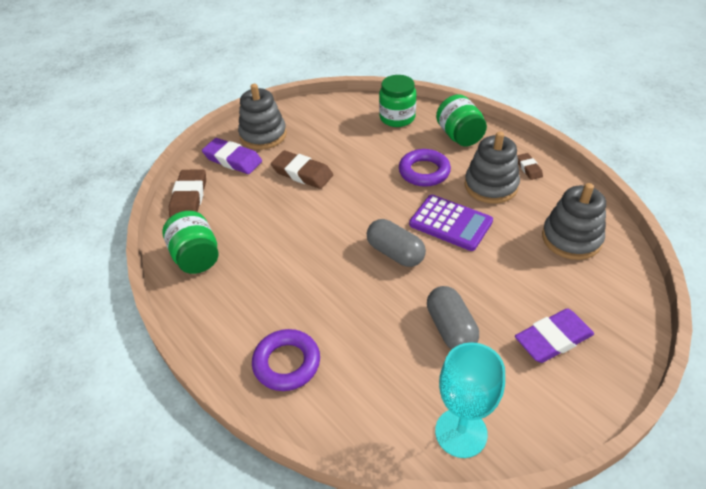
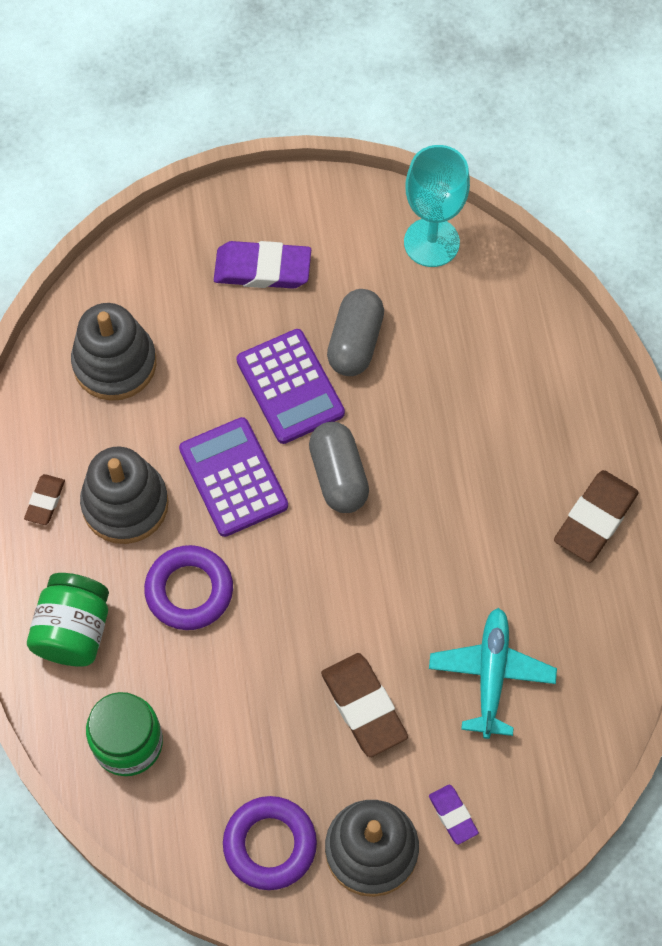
camera: 150 degrees left, 20 degrees up
green jar [162,211,219,274] -> none
brown eraser [169,169,206,217] -> brown eraser moved to [554,470,639,563]
purple eraser [202,138,262,174] -> purple eraser [429,784,479,845], size x0.55
purple ring [252,329,320,391] -> purple ring moved to [223,796,317,890]
none -> purple calculator [236,329,345,444]
none -> turquoise plane [429,608,557,739]

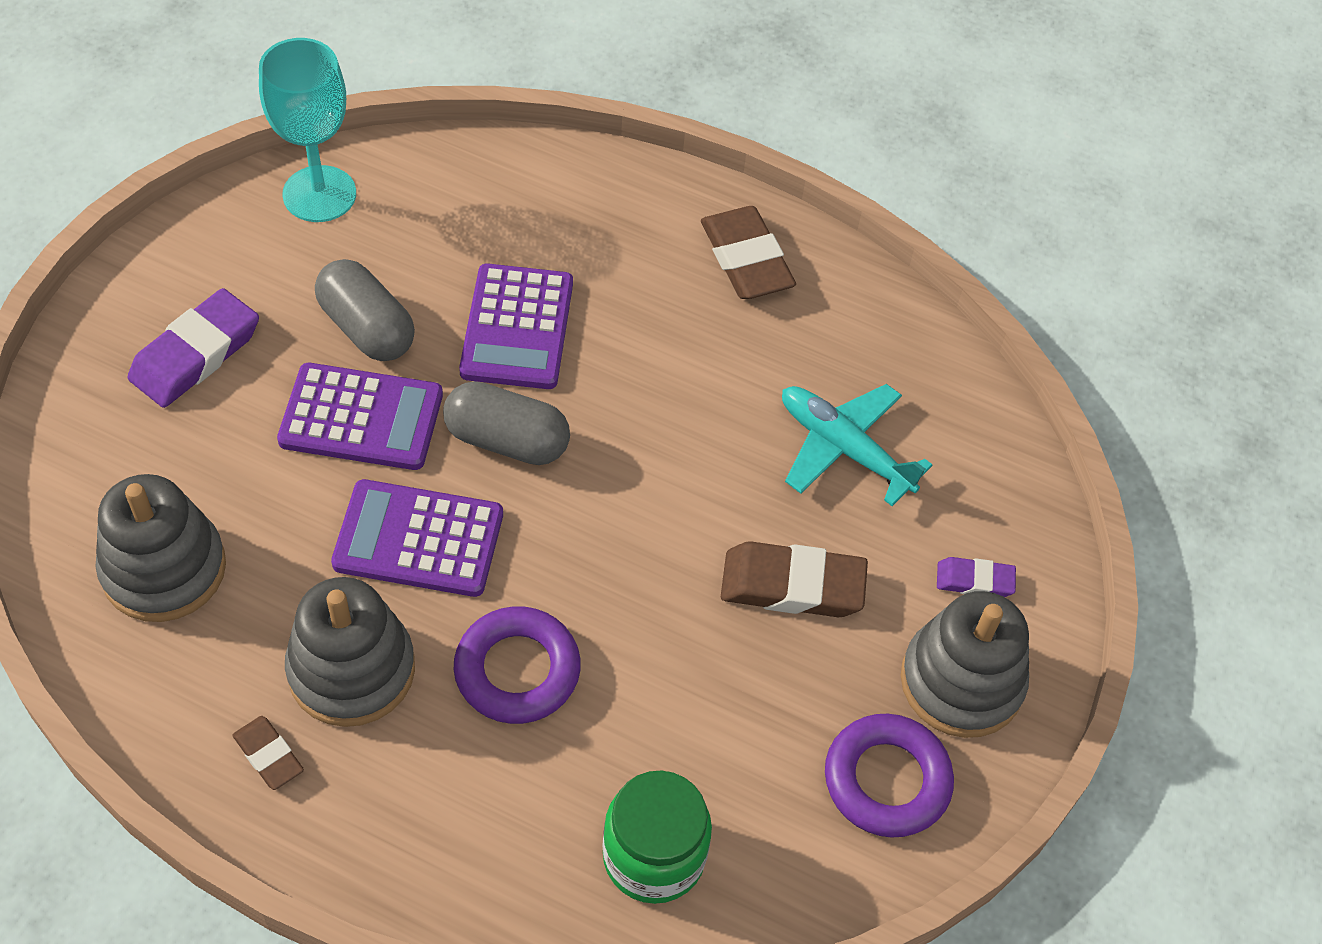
camera: 60 degrees left, 10 degrees down
green jar [27,573,109,667] -> none
none -> purple calculator [459,263,573,389]

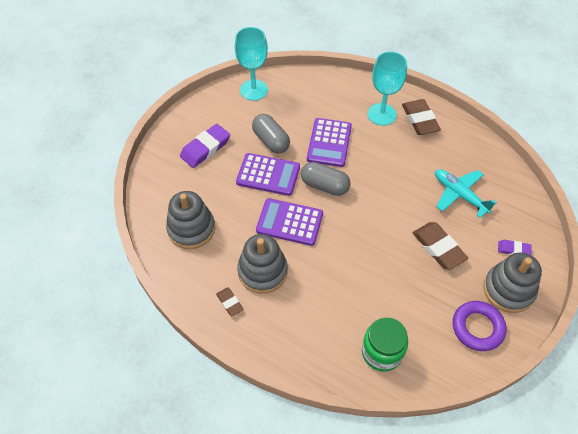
camera: 10 degrees right, 0 degrees up
purple ring [454,607,581,724] -> none
brown eraser [721,541,868,617] -> brown eraser turned 45 degrees clockwise [413,222,468,270]
none -> turquoise goblet [367,51,407,126]

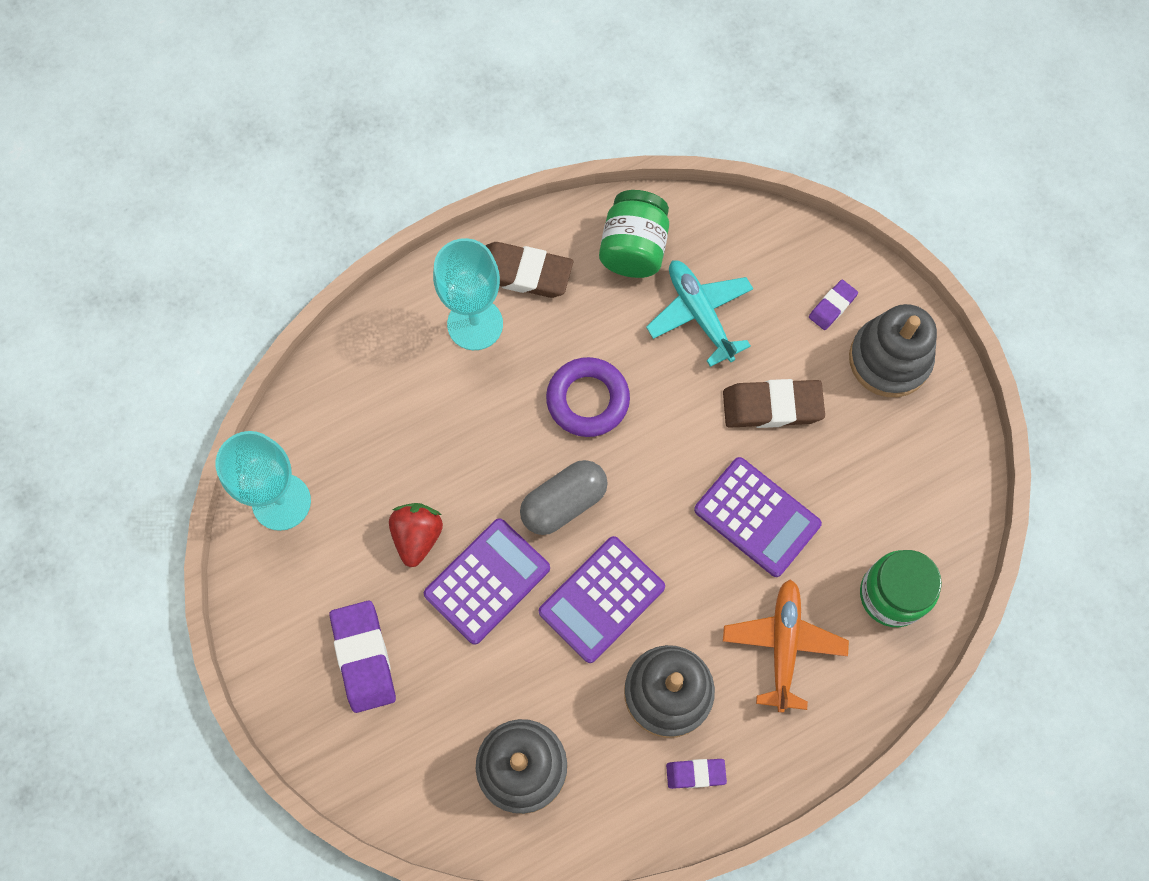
camera: 60 degrees left, 15 degrees up
brown eraser [216,287,244,316] -> purple eraser [666,759,727,789]
grey capsule [252,114,290,154] -> red strawberry [389,503,443,567]
purple calculator [307,118,352,167] -> purple calculator moved to [694,457,822,577]
turquoise plane [435,169,497,218] -> turquoise plane turned 75 degrees clockwise [646,260,753,367]
purple ring [453,301,506,351] -> purple ring moved to [546,357,630,437]
none -> green jar [599,190,669,278]
none -> orange plane [723,579,849,713]

